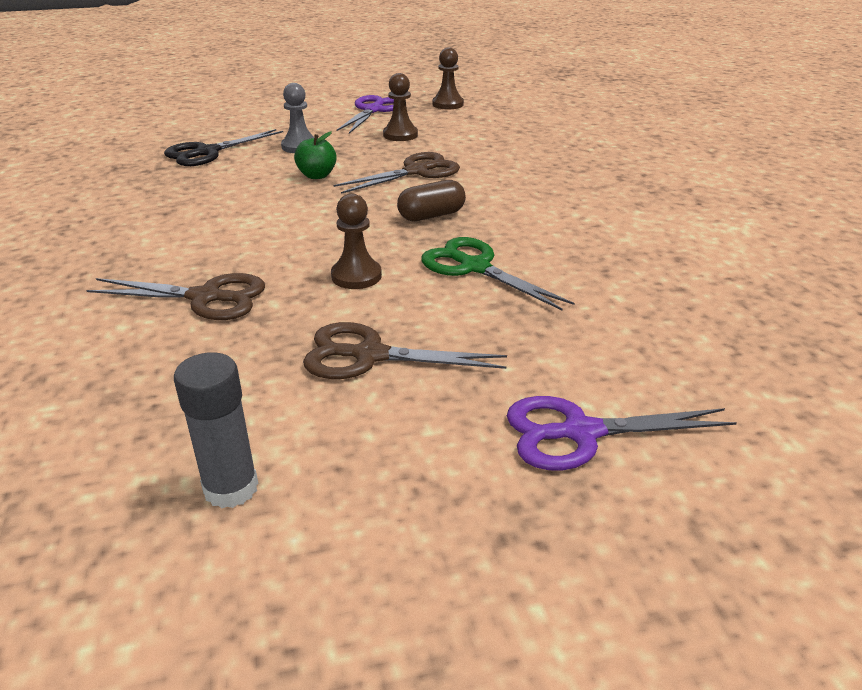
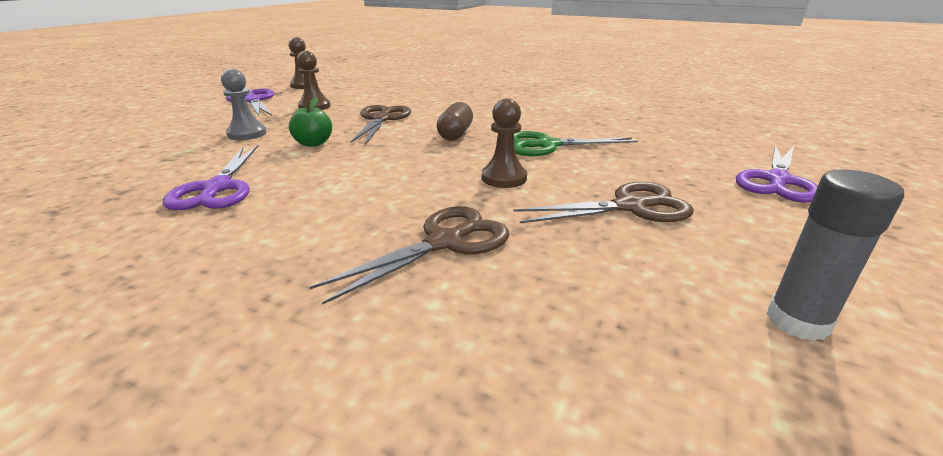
camera: 50 degrees left, 5 degrees down
black scissors [164,129,283,166] -> none
brown scissors [303,322,507,379] -> brown scissors turned 150 degrees counterclockwise [513,182,694,223]
none -> purple scissors [163,145,258,210]

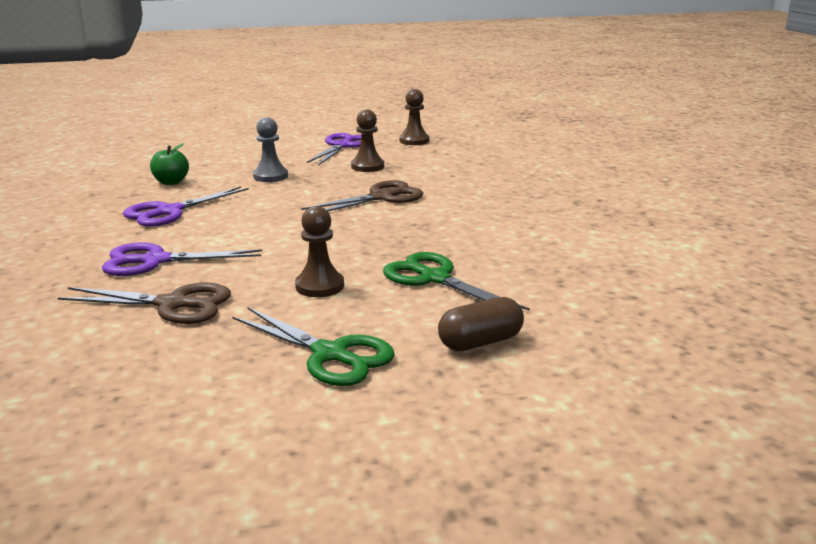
camera: 50 degrees right, 5 degrees down
green apple [289,98,332,147] -> green apple moved to [150,143,189,185]
brown capsule [437,102,473,141] -> brown capsule moved to [438,297,524,351]
brown scissors [513,182,694,223] -> green scissors [233,307,395,386]
purple scissors [736,145,818,203] -> purple scissors moved to [102,243,262,276]
grey glue stick [767,170,904,341] -> none

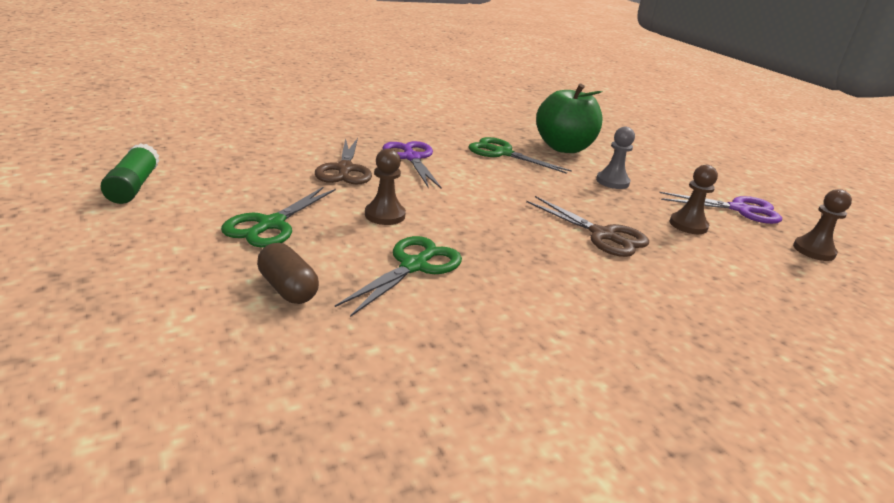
camera: 75 degrees right, 5 degrees up
purple scissors [123,186,249,227] -> green scissors [468,137,572,174]
green apple [150,143,189,185] -> green apple [536,84,603,153], size x2.07
none -> green glue stick [101,143,159,204]

